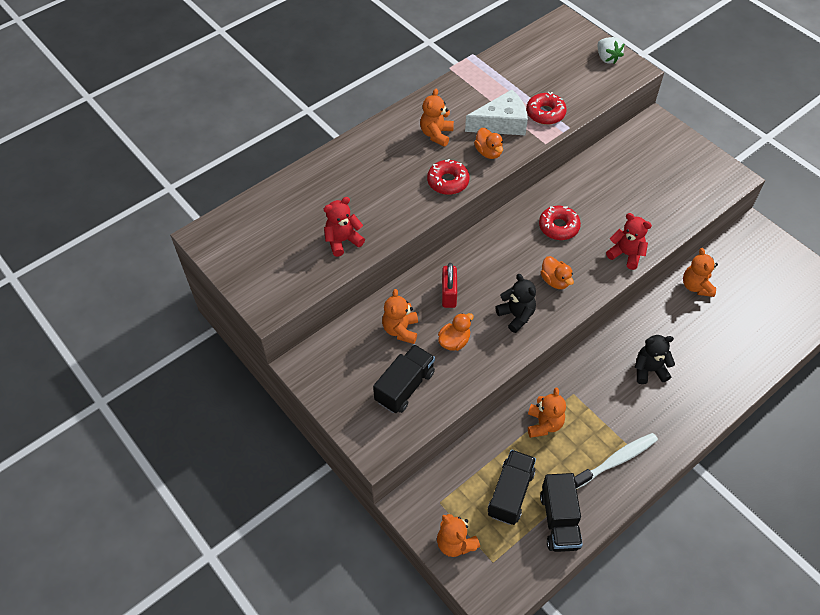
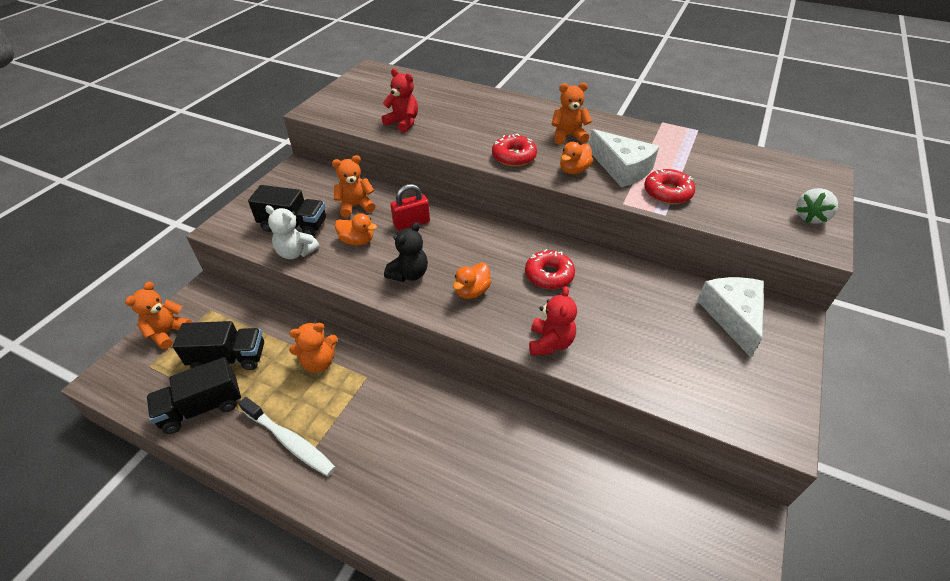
camera: 65 degrees right, 10 degrees down
black teddy bear [635,335,675,384] -> none
orange teddy bear [683,248,718,297] -> none
none -> white teddy bear [265,205,319,259]
none -> white cheese [697,277,764,358]

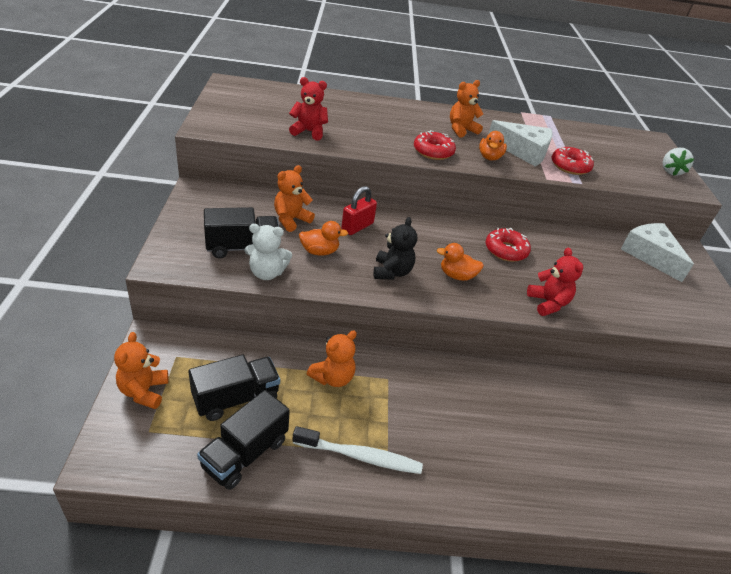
camera: 30 degrees left, 5 degrees down
orange duck [453,262,492,299] -> orange duck turned 90 degrees clockwise [437,243,484,281]

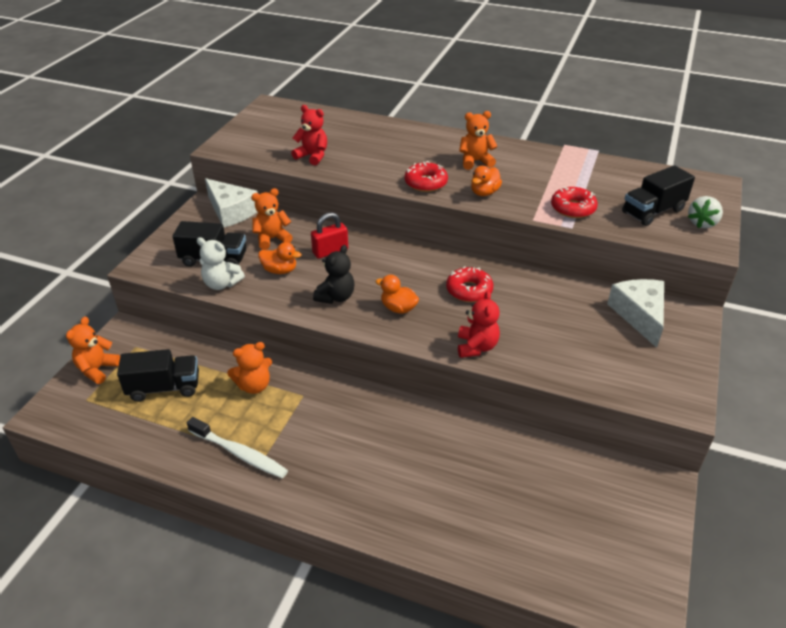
camera: 25 degrees right, 0 degrees up
black truck [197,390,290,490] -> black truck moved to [622,165,695,226]
white cheese [488,120,553,166] -> white cheese moved to [205,178,258,227]

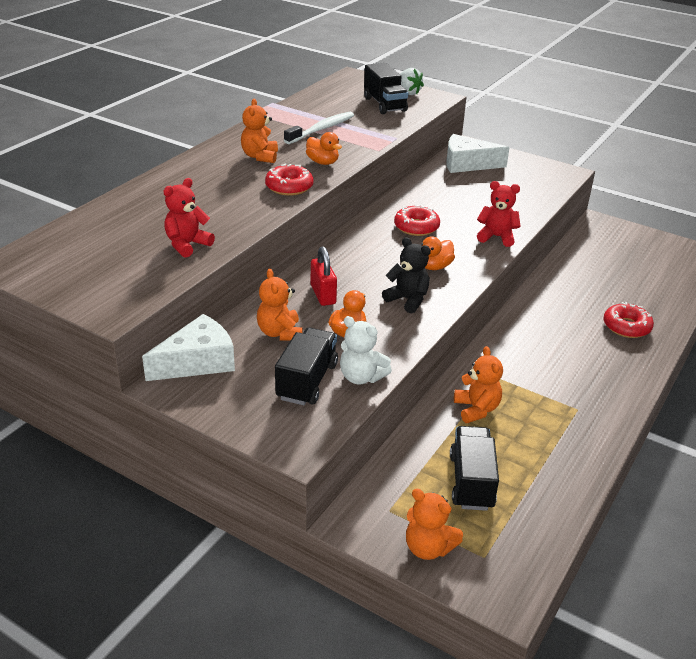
camera: 80 degrees left, 5 degrees down
white toothbrush [187,417,288,478] -> white toothbrush moved to [284,111,354,144]
white teddy bear [197,238,245,290] -> white teddy bear turned 90 degrees clockwise [340,316,392,384]
red donut [551,187,598,218] -> red donut moved to [603,302,654,338]

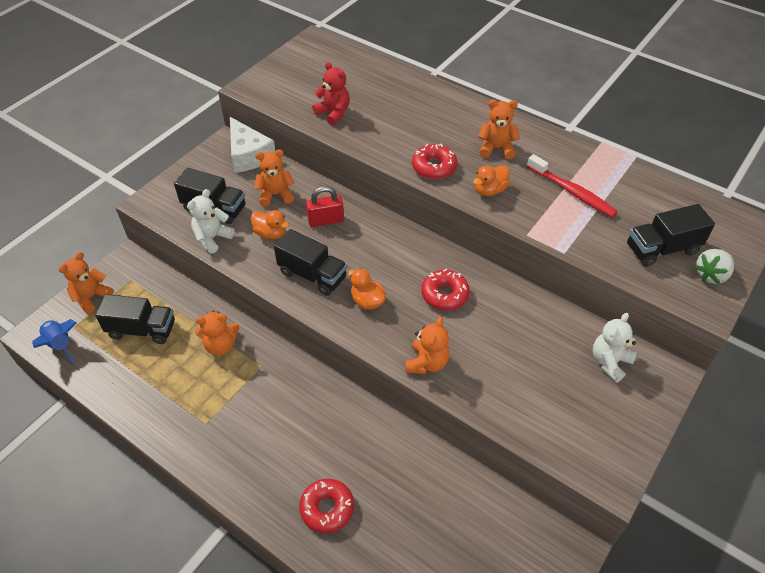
camera: 95 degrees right, 15 degrees up
white toothbrush [284,111,354,144] -> red toothbrush [527,154,617,217]
black teddy bear [382,237,431,313] -> black truck [274,229,347,296]
white cheese [446,134,510,173] -> white teddy bear [593,313,637,383]
red teddy bear [477,181,521,247] -> orange teddy bear [405,317,450,374]
none -> blue rocket [32,319,77,364]

